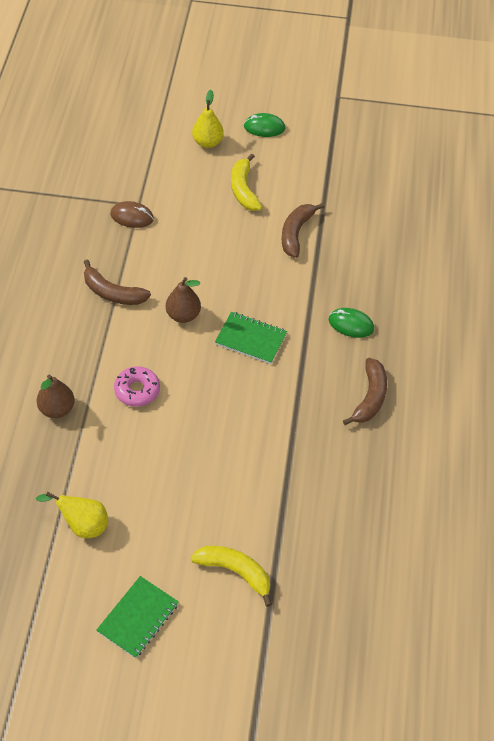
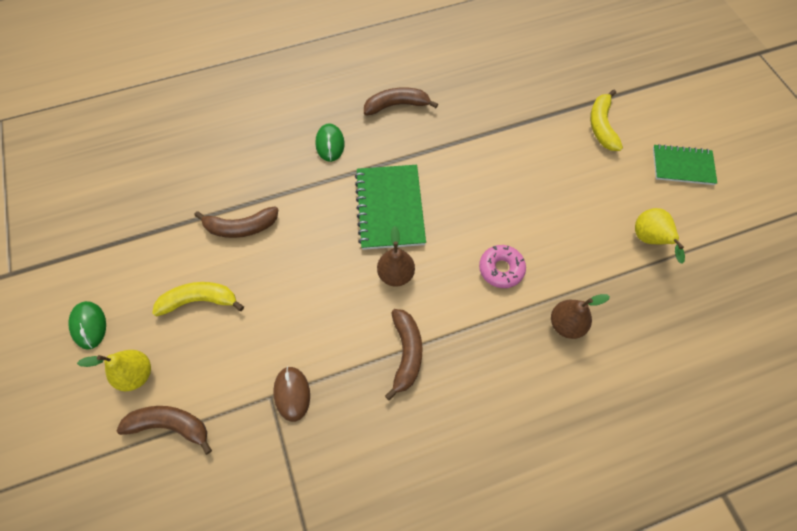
camera: 115 degrees left, 10 degrees up
green notebook [215,312,287,364] -> green notebook [355,165,426,250], size x1.51
yellow banana [231,154,262,211] -> yellow banana turned 150 degrees counterclockwise [152,282,244,317]
none -> brown banana [117,406,212,455]

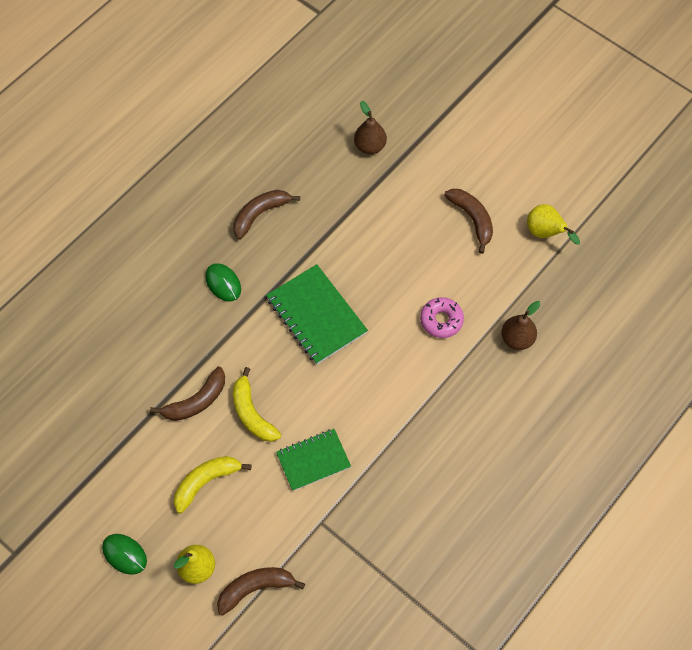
camera: 30 degrees left, 0 degrees up
brown mouse [273,366,310,422] -> none
brown pear [377,226,415,287] -> brown pear moved to [354,101,387,154]
brown banana [385,309,423,401] -> brown banana moved to [444,189,493,254]
yellow banana [590,90,623,151] -> yellow banana moved to [233,367,281,442]
green notebook [653,144,717,185] -> green notebook moved to [276,429,351,491]

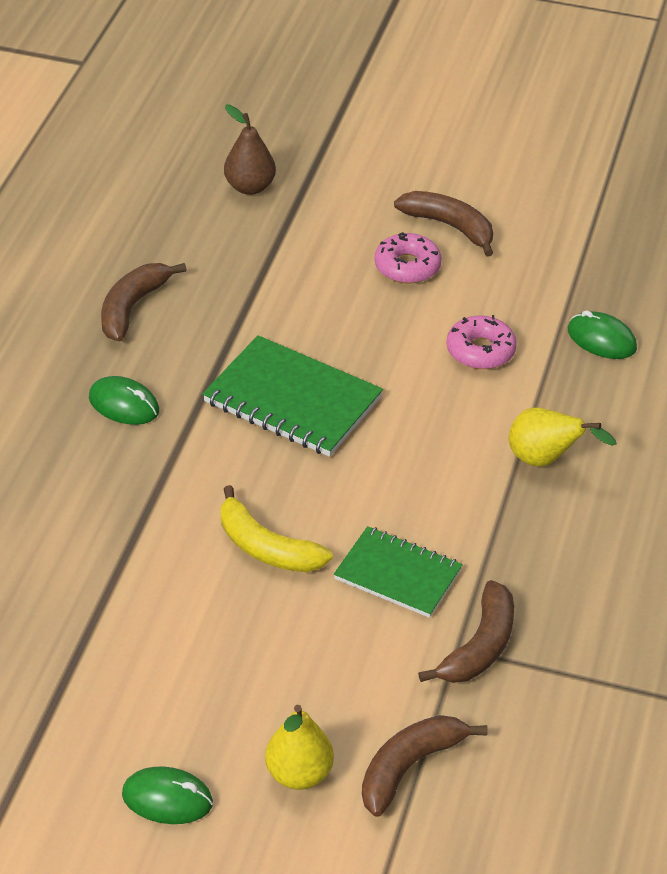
camera: 25 degrees left, 20 degrees down
brown banana [150,367,225,421] -> brown banana moved to [418,580,514,683]
yellow banana [174,456,252,514] -> none
green notebook [276,429,351,491] -> green notebook turned 75 degrees clockwise [334,526,463,618]
brown pear [501,301,540,350] -> green mouse [568,310,637,359]
yellow pear [527,204,580,245] -> yellow pear moved to [509,407,617,467]
none -> pink donut [375,232,442,284]

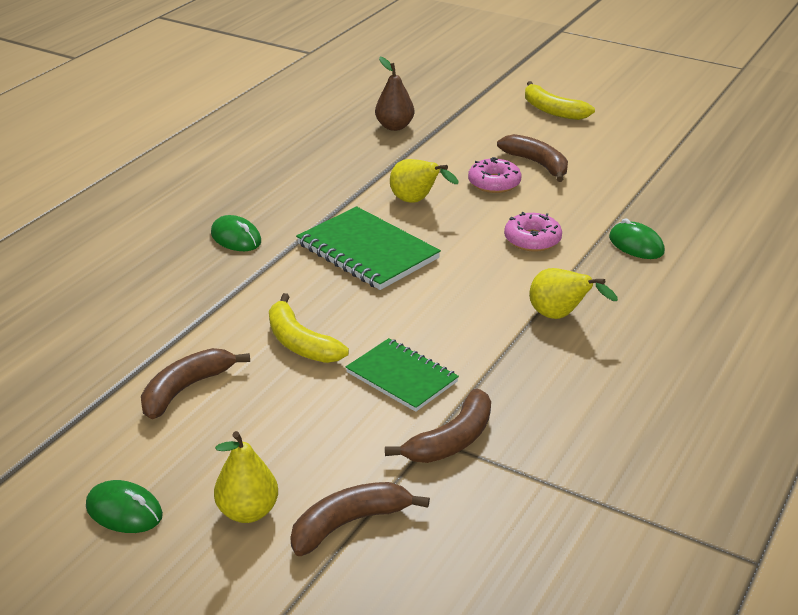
camera: 15 degrees right, 10 degrees down
brown banana [101,263,187,342] -> brown banana moved to [141,348,250,419]
none -> yellow pear [390,159,458,203]
none -> yellow banana [525,81,595,120]

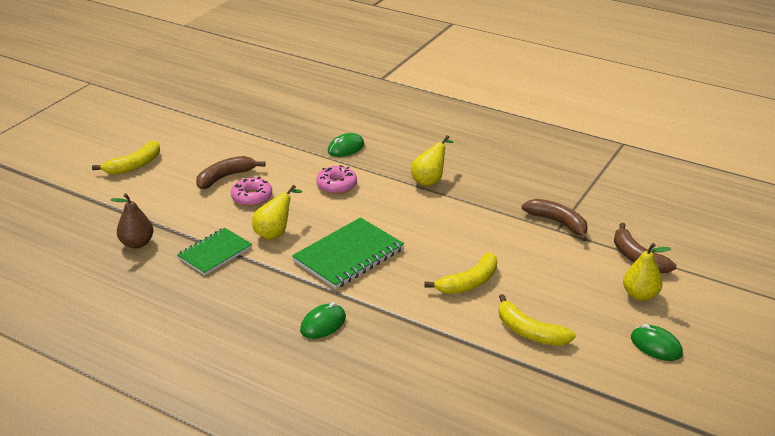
camera: 90 degrees left, 0 degrees up
green mouse [86,480,163,533] -> green mouse turned 75 degrees counterclockwise [631,324,683,361]
brown banana [141,348,250,419] -> yellow banana [499,294,576,346]
green notebook [346,338,459,412] -> green notebook moved to [177,228,252,275]

